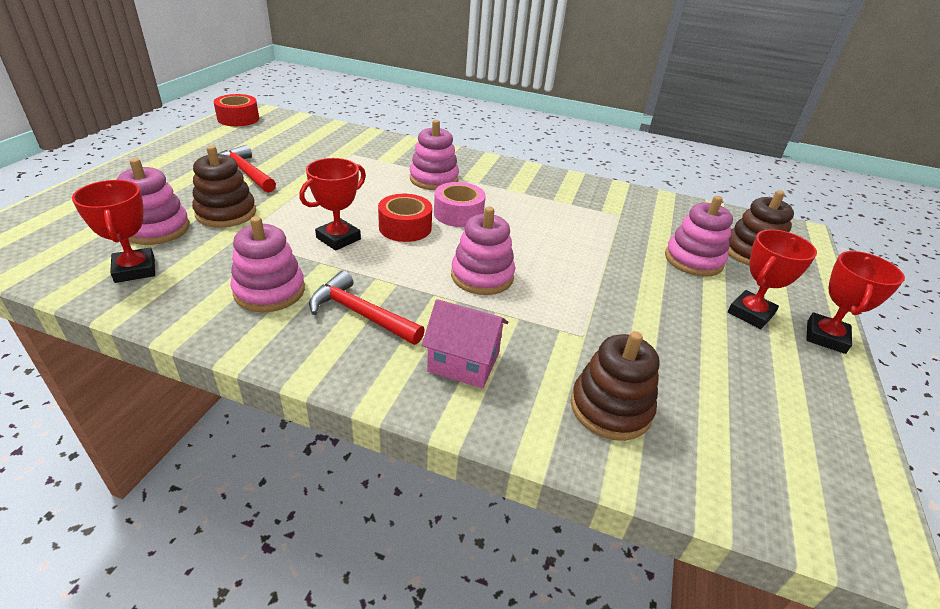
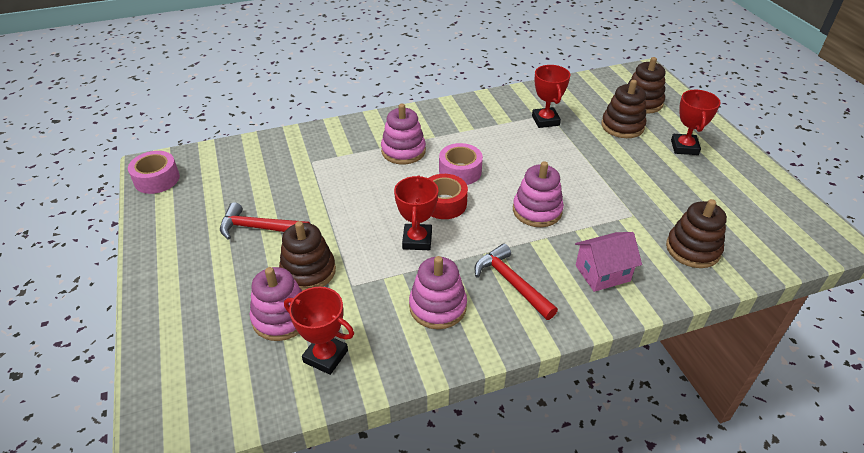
camera: 35 degrees left, 5 degrees up
red tape [214,94,259,126] -> pink tape [128,151,180,194]
red hammer [309,271,425,345] -> red hammer turned 60 degrees clockwise [475,243,558,320]
pink stacking toy [665,196,733,277] -> brown stacking toy [601,80,646,138]
red trophy [806,251,905,354] -> red trophy moved to [532,65,570,128]

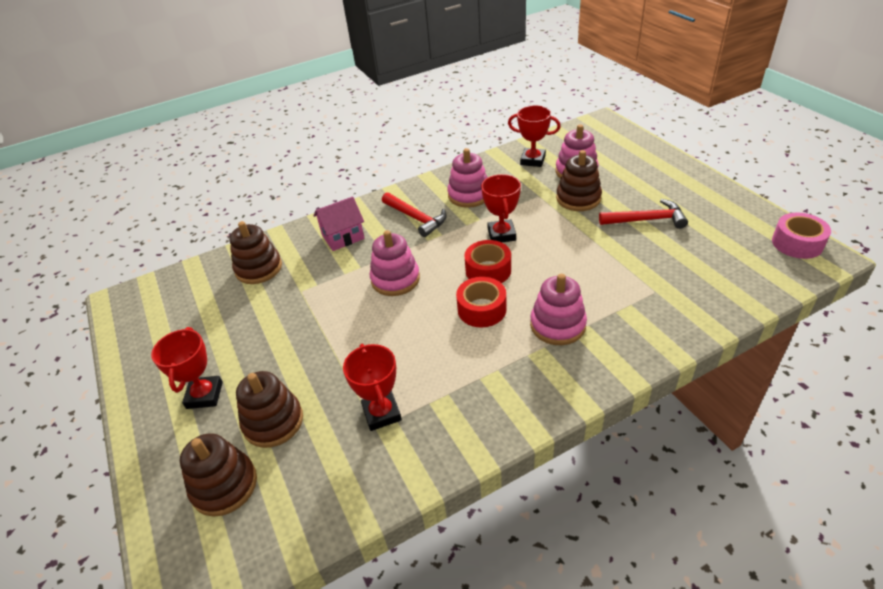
camera: 175 degrees right, 0 degrees up
pink tape [439,143,483,185] -> red tape [456,277,507,328]

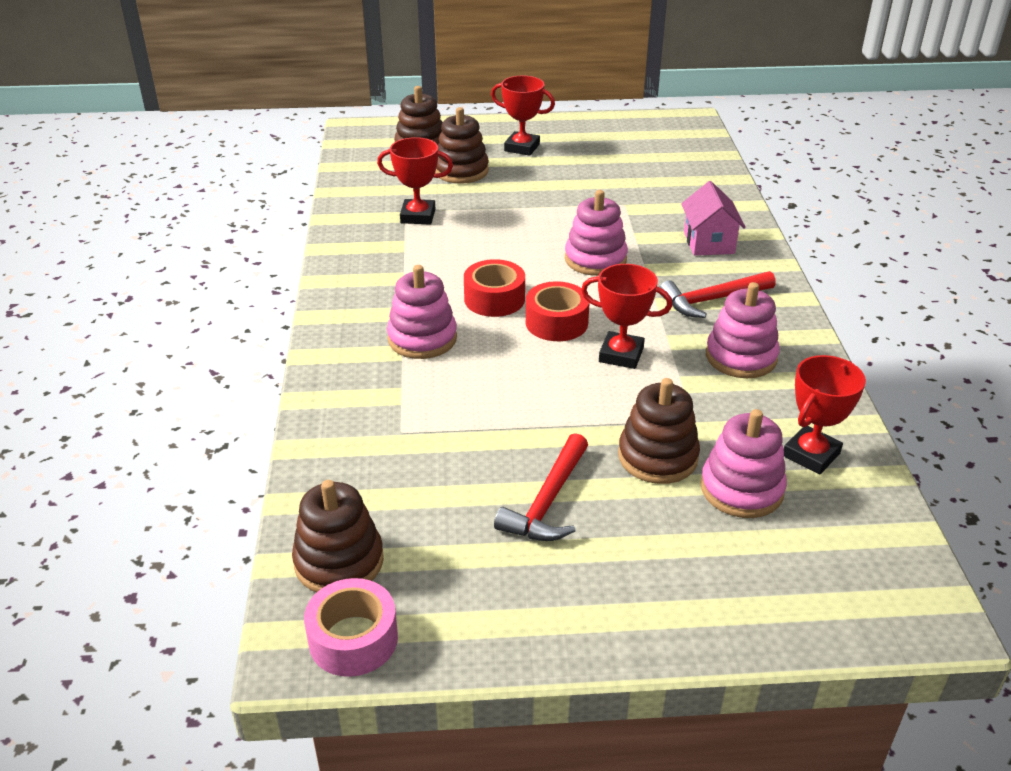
camera: 110 degrees right, 5 degrees down
brown stacking toy [230,221,282,284] -> brown stacking toy moved to [292,480,384,592]

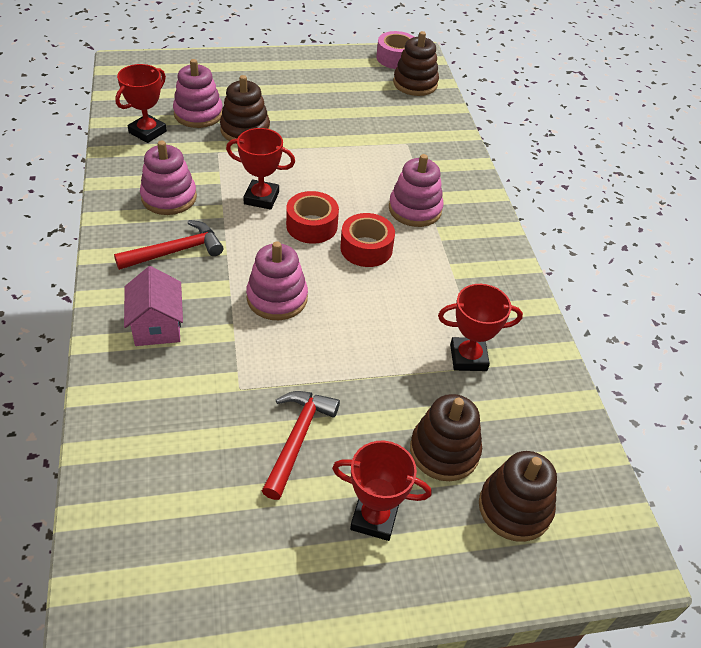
camera: 170 degrees right, 10 degrees up
red hammer [494,433,588,541] -> red hammer moved to [262,391,340,500]

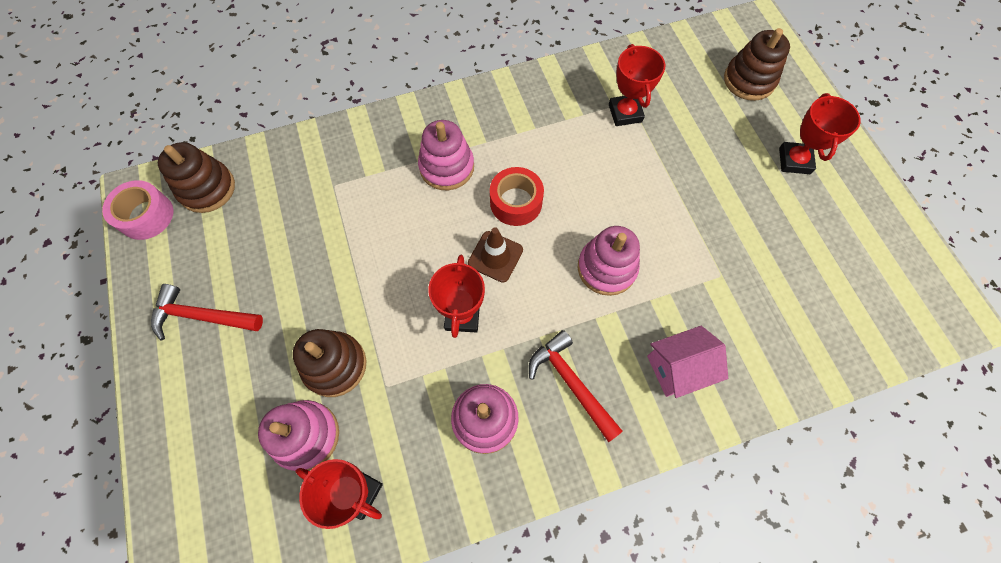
camera: 95 degrees left, 20 degrees up
red hammer [262,391,340,500] -> red hammer moved to [151,284,263,340]
red tape [286,191,339,244] -> brown traffic cone [468,227,523,283]
brown stacking toy [410,394,482,481] -> none

